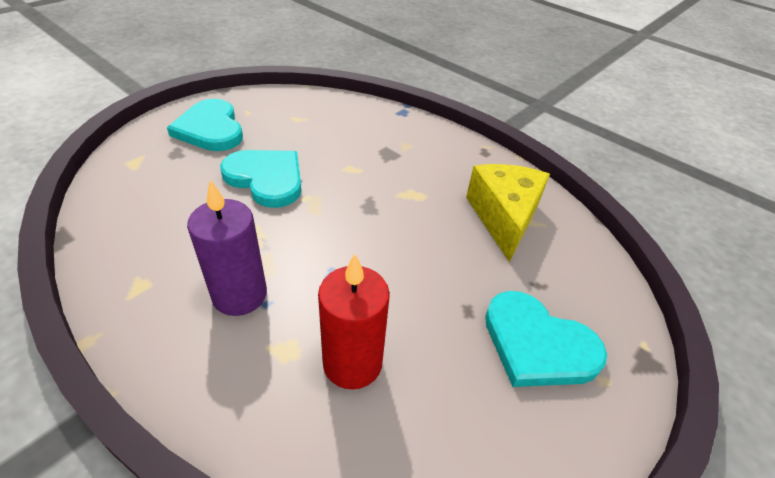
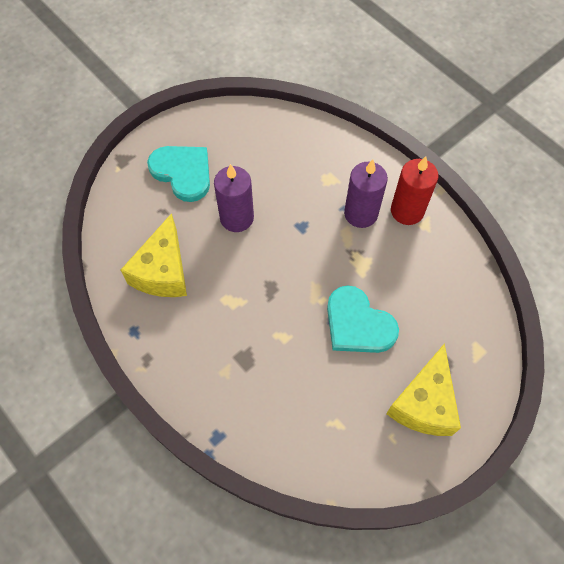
camera: 170 degrees left, 20 degrees up
turquoise heart [167,99,243,151] -> yellow cheese [386,343,461,436]
red candle [318,254,390,390] -> red candle moved to [391,156,439,225]
none -> purple candle [214,164,254,232]

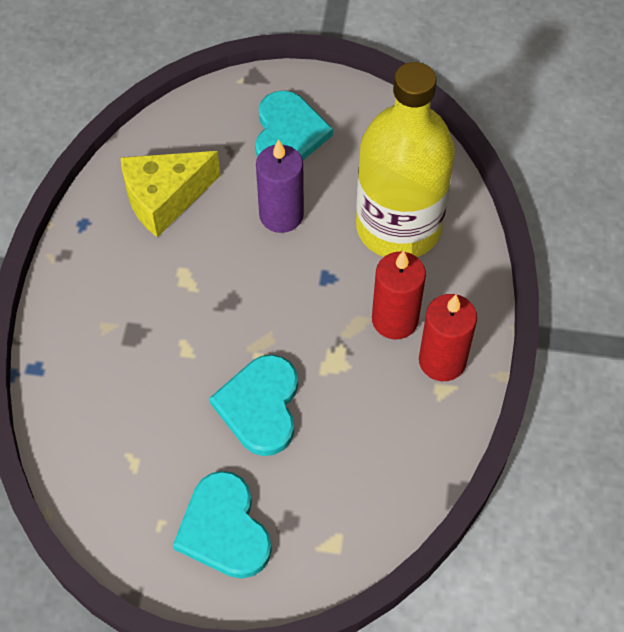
camera: 50 degrees right, 5 degrees down
purple candle [344,159,388,228] -> red candle [372,250,426,339]
yellow cheese [386,343,461,436] -> turquoise heart [173,471,272,579]
none -> yellow bottle [356,62,455,257]

